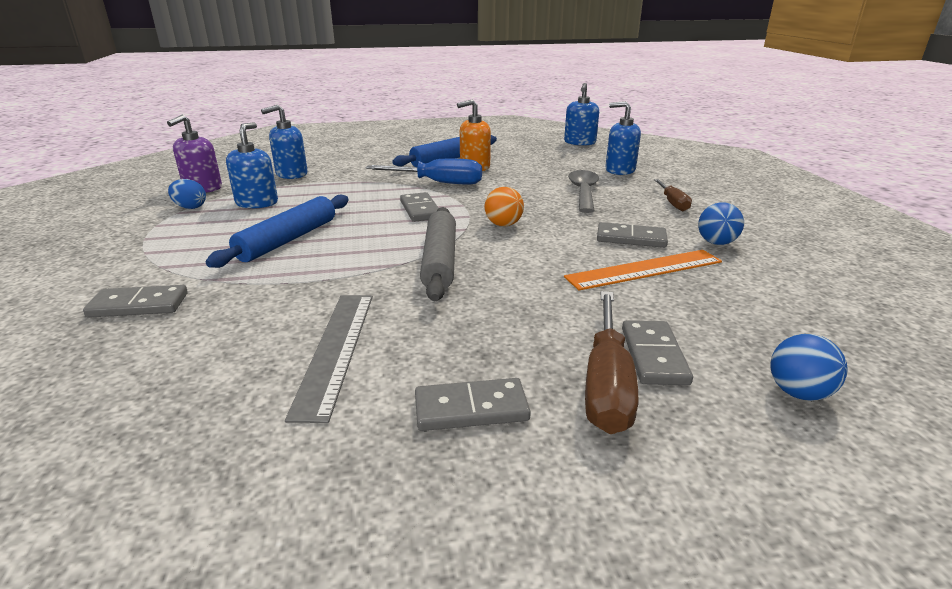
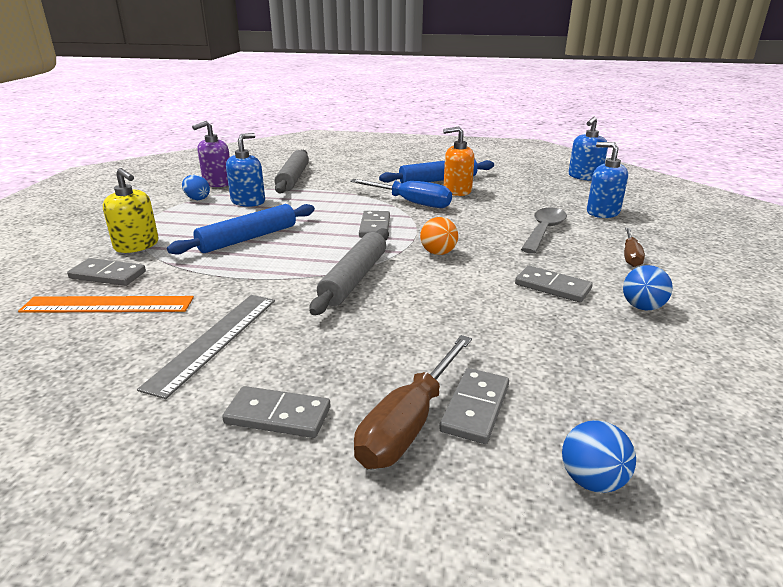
camera: 20 degrees right, 0 degrees up
blue soap dispenser [261,105,308,179] -> grey rolling pin [275,150,309,194]
orange ruler [564,250,722,290] -> orange ruler moved to [18,296,194,313]
none -> yellow soap dispenser [103,168,159,253]

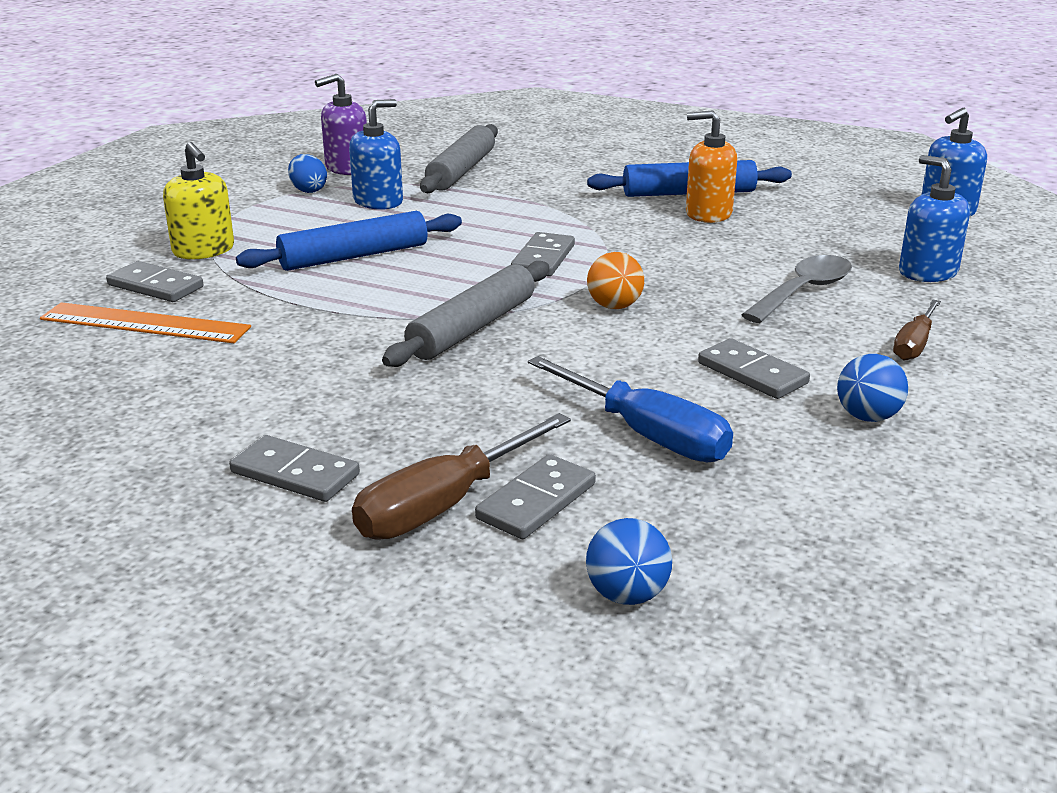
camera: 15 degrees right, 0 degrees up
grey ruler [137,295,275,399] -> none
blue screwdriver [350,179,452,208] -> blue screwdriver moved to [528,356,733,462]

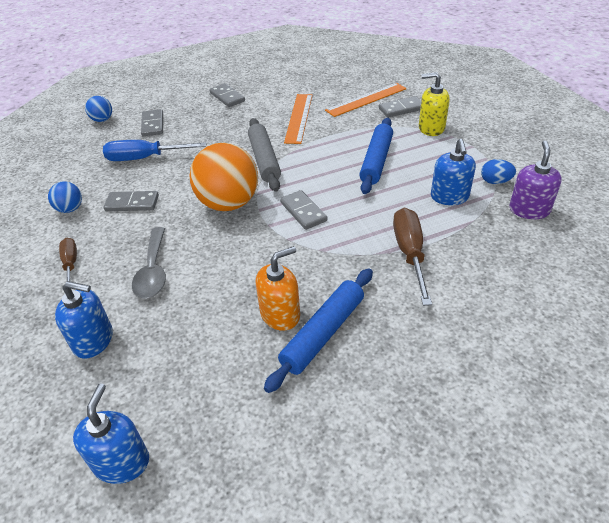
camera: 135 degrees right, 15 degrees up
grey domino [229,435,360,502] -> grey domino turned 75 degrees clockwise [209,83,245,107]
brown screwdriver [352,413,571,540] -> brown screwdriver moved to [393,208,432,306]
grey rolling pin [420,124,498,193] -> none
orange ball [587,252,644,309] -> orange ball [190,143,258,211], size x2.10
none -> orange ruler [284,94,312,144]

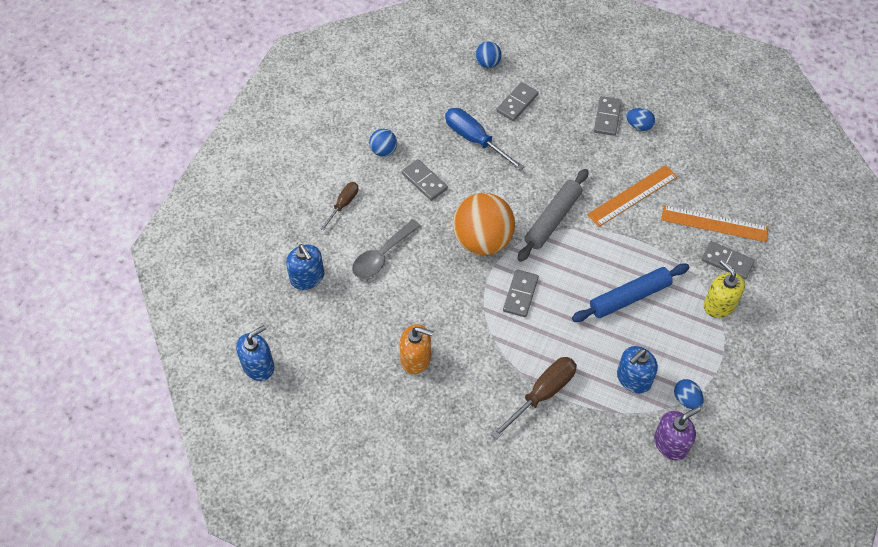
camera: 45 degrees right, 15 degrees up
blue rolling pin [264,269,373,393] -> none
none -> blue egg [626,108,655,131]

